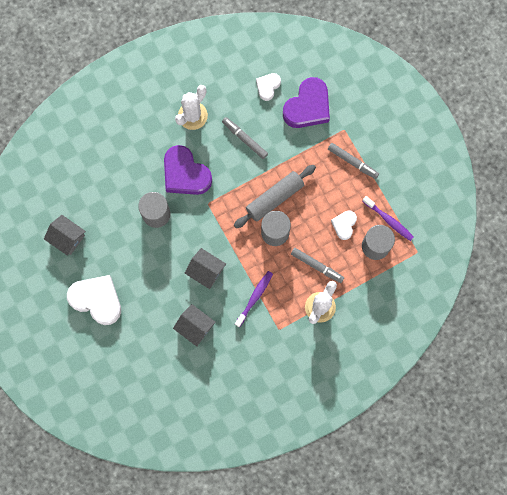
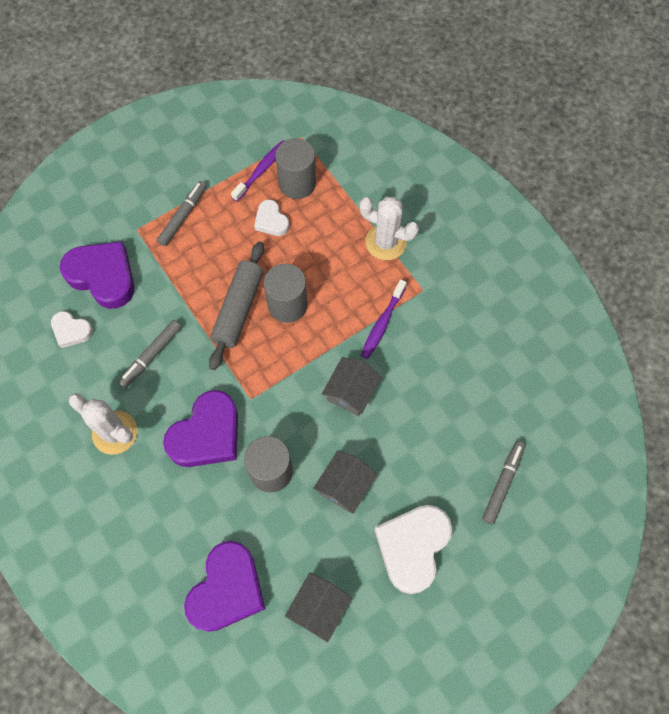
camera: 95 degrees left, 10 degrees down
grey house [173,304,216,347] -> grey house moved to [313,450,377,514]
grey rolling pin [234,165,316,228] -> grey rolling pin turned 60 degrees clockwise [209,241,264,370]
purple toothbrush [235,271,273,327] -> purple toothbrush turned 90 degrees counterclockwise [361,279,407,359]
grey marker [291,248,344,283] -> grey marker moved to [482,441,525,524]
white heart [331,210,357,240] -> white heart turned 45 degrees clockwise [254,200,289,236]
none -> purple heart [184,541,265,632]

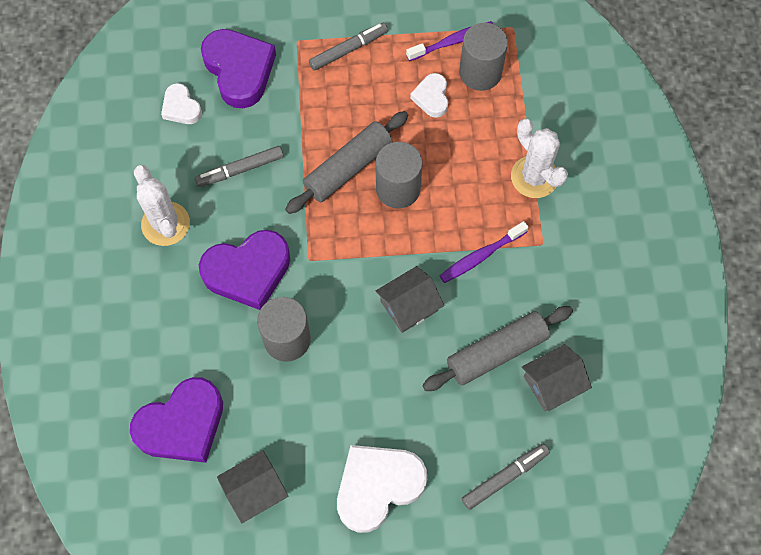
camera: 30 degrees right, 0 degrees up
grey house [313,450,377,514] -> grey house moved to [522,344,592,411]
none -> grey rolling pin [422,306,573,391]

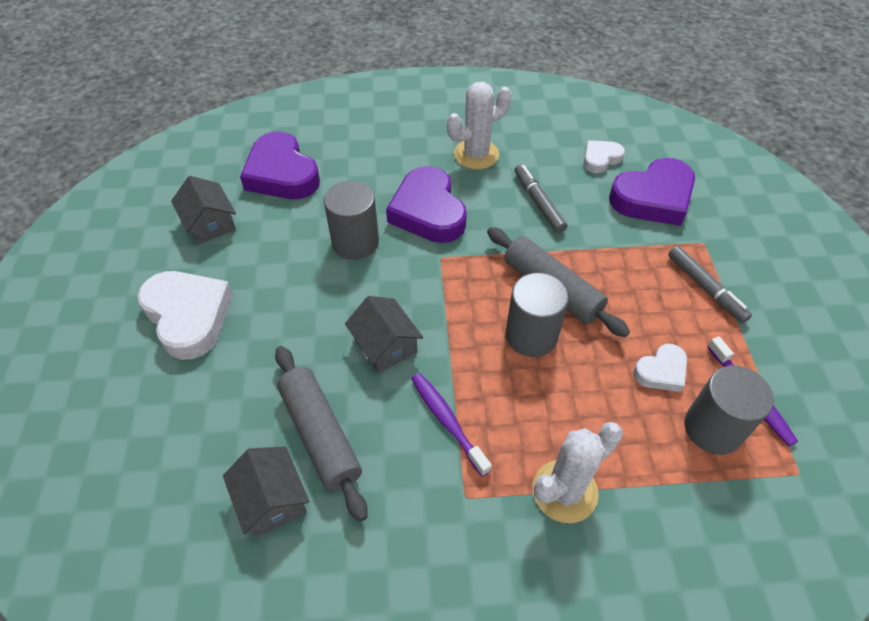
camera: 90 degrees right, 15 degrees down
white heart [410,73,448,118] -> white heart turned 150 degrees clockwise [633,344,687,392]
grey marker [462,443,550,510] -> none

